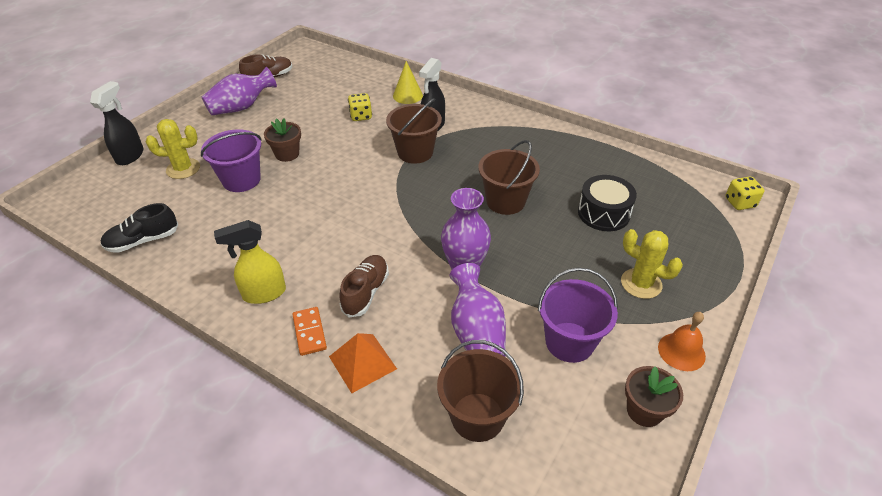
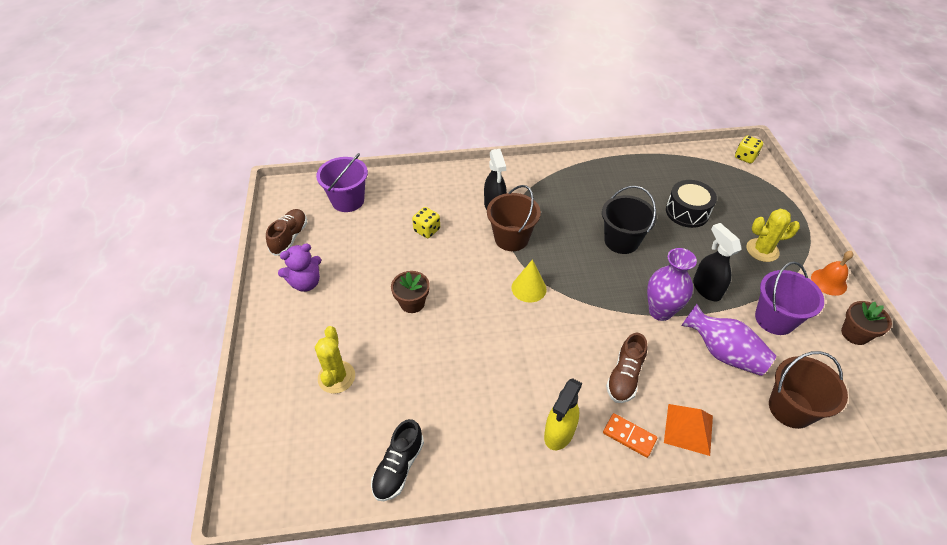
camera: 40 degrees left, 5 degrees up
black spray bottle [90,81,144,165] -> black spray bottle moved to [693,223,742,301]
yellow cactus [146,119,200,179] -> yellow cactus turned 45 degrees counterclockwise [315,326,355,394]
purple bucket [201,129,262,192] -> purple bucket moved to [316,153,368,212]
purple vase [202,67,277,115] -> purple teddy bear [278,243,321,292]
brown shoe [339,255,389,317] -> brown shoe turned 135 degrees counterclockwise [606,333,647,403]
yellow cone [393,61,423,104] -> yellow cone moved to [512,259,547,303]
brown bucket [478,140,540,215] -> black bucket [602,186,657,254]

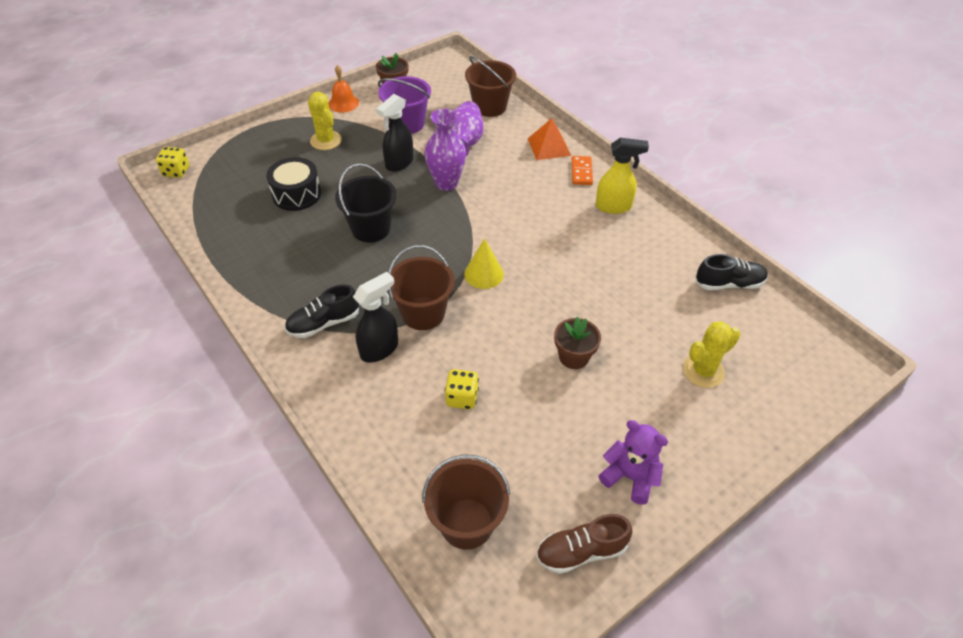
camera: 120 degrees left, 0 degrees up
purple bucket [316,153,368,212] -> brown bucket [422,454,510,550]
brown shoe [606,333,647,403] -> none
none -> black shoe [285,284,359,338]

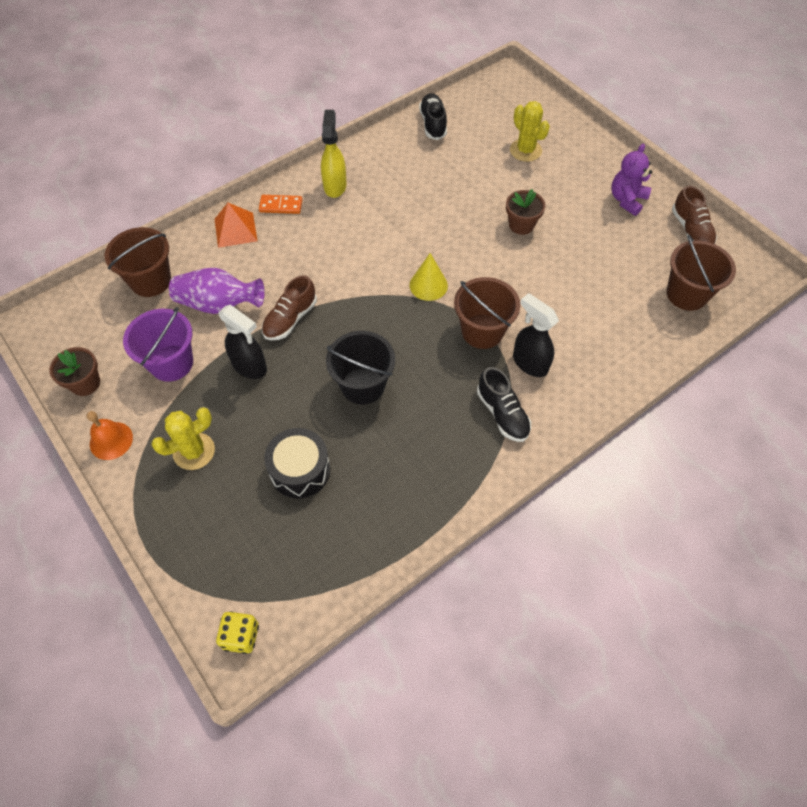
camera: 90 degrees left, 10 degrees up
purple vase [424,109,466,191] -> brown shoe [262,275,317,340]
yellow dice [445,369,479,409] -> none

